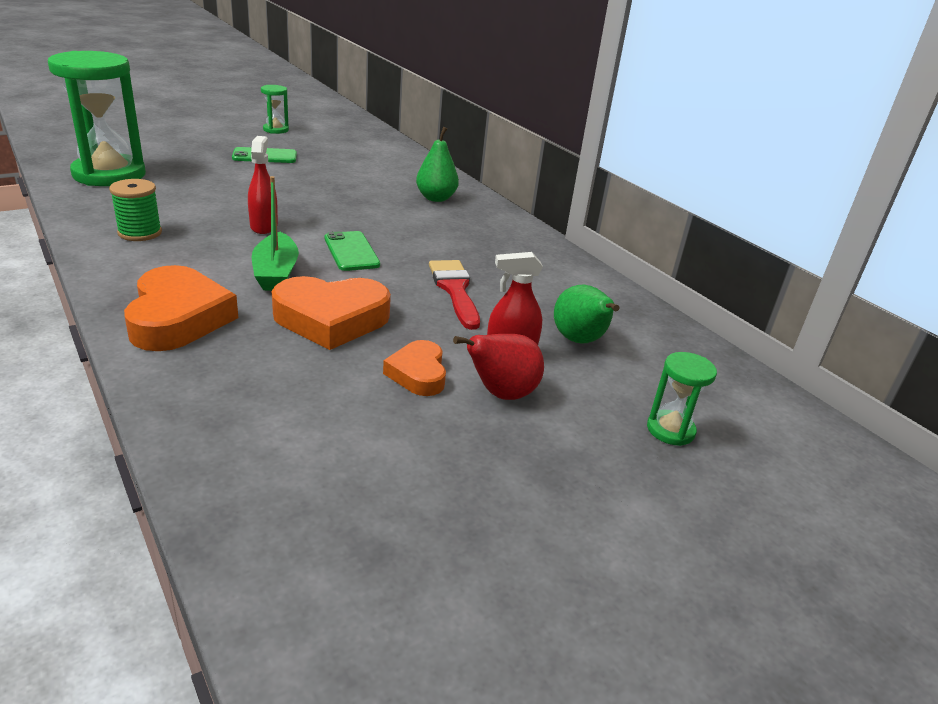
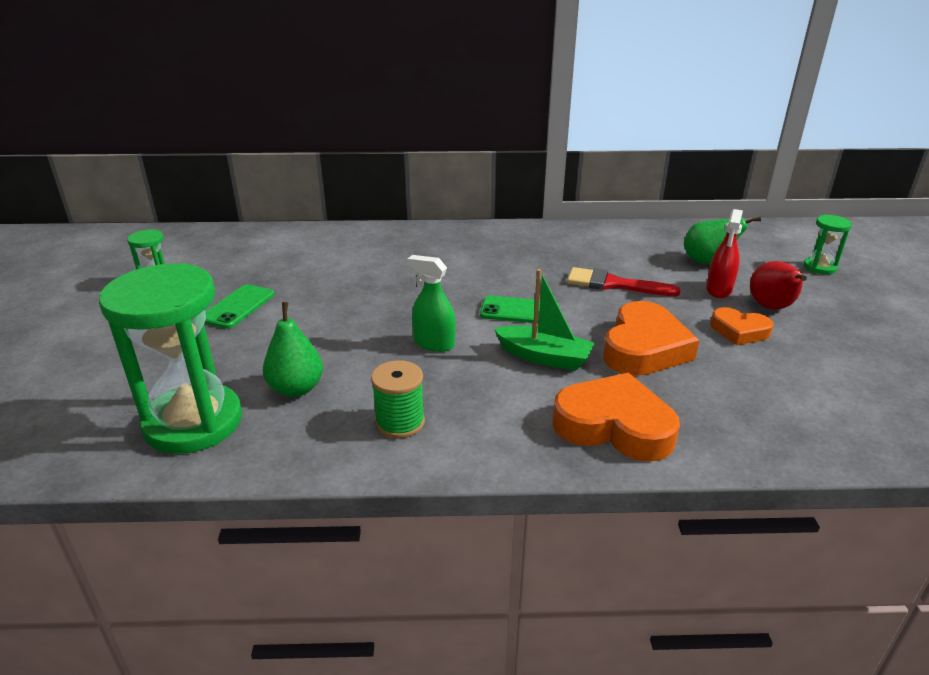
camera: 55 degrees left, 0 degrees up
red spray bottle [248,136,278,234] -> green spray bottle [407,255,456,352]
green pear [416,126,459,202] -> green pear moved to [263,302,323,397]

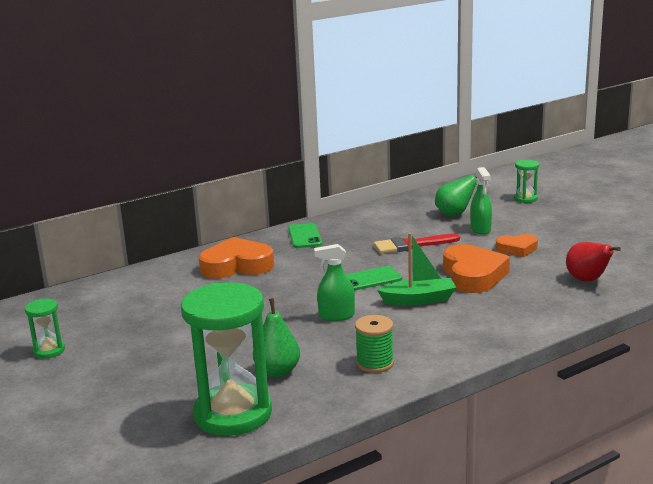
camera: 30 degrees left, 10 degrees down
green phone [205,284,274,329] -> green phone moved to [288,223,322,248]
orange heart [552,372,680,462] -> orange heart moved to [199,237,274,279]
red spray bottle [706,209,743,298] -> green spray bottle [470,167,492,235]
red pear [750,261,807,310] -> red pear moved to [566,242,621,282]

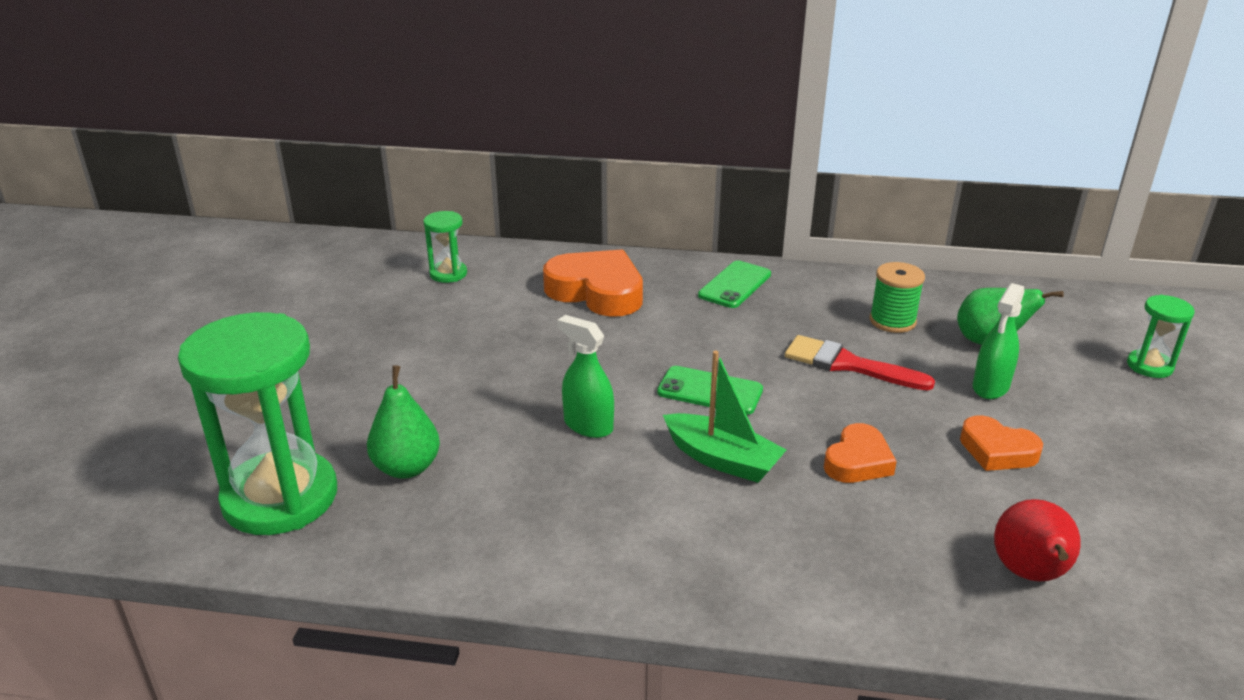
camera: 40 degrees right, 10 degrees up
green hourglass [25,299,65,359] -> green hourglass moved to [424,211,467,283]
green spool [355,315,394,373] -> green spool moved to [870,262,925,333]
orange heart [443,244,510,293] -> orange heart [824,423,897,483], size x0.58

